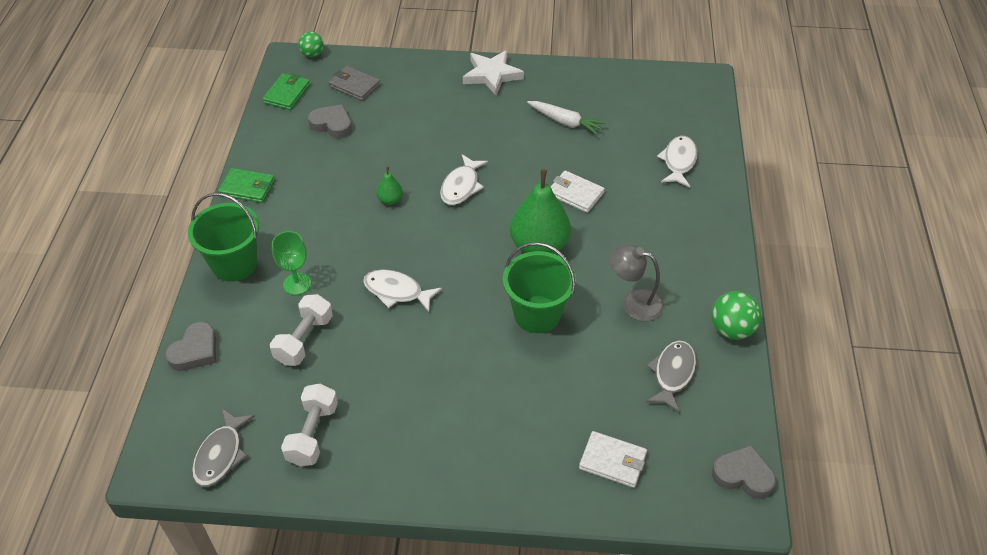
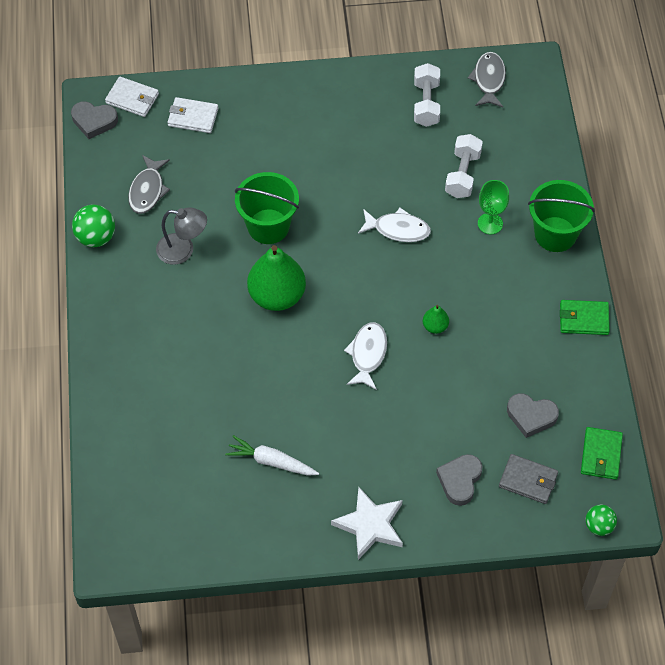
camera: 170 degrees right, 10 degrees up
grey heart [165,322,216,371] -> grey heart moved to [436,454,482,506]
white wallet [550,170,605,213] -> white wallet moved to [105,76,159,117]
white fish [657,136,697,187] -> none

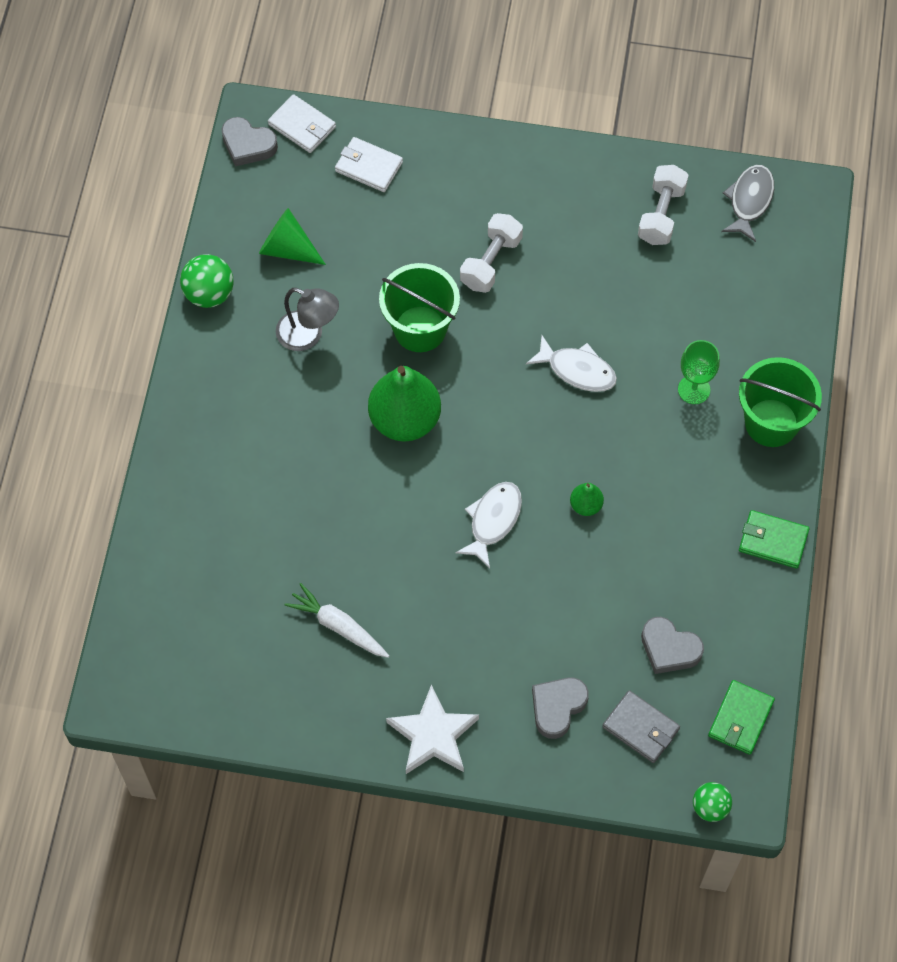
camera: 15 degrees right, 5 degrees up
grey fish [128,155,170,214] -> green cone [259,208,326,265]
white dumbbell [445,134,483,198] -> white dumbbell moved to [460,213,523,293]

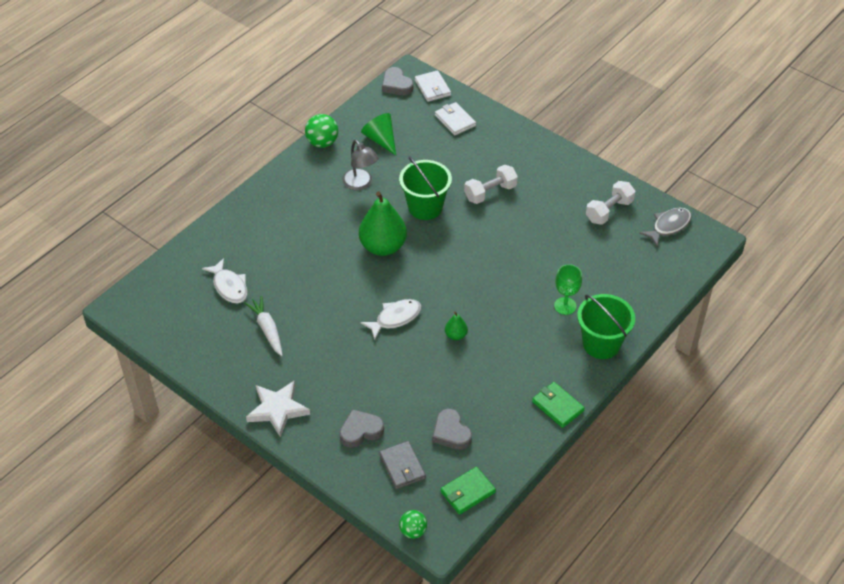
camera: 30 degrees right, 15 degrees down
white fish [526,336,617,392] -> white fish moved to [202,258,247,303]

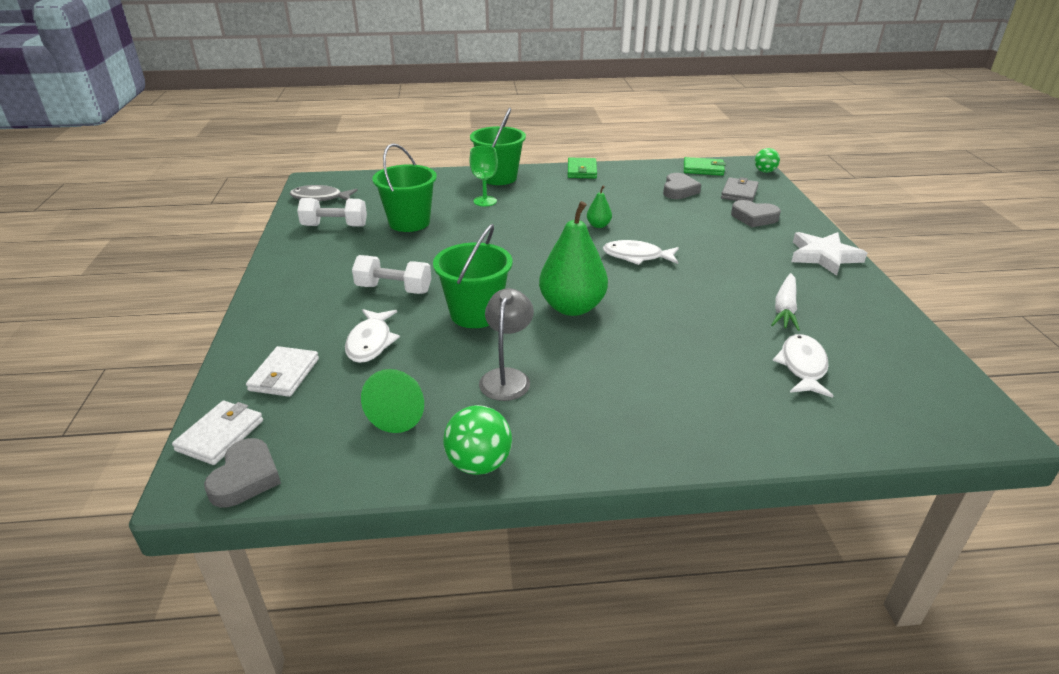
camera: 135 degrees left, 15 degrees down
none -> white fish [345,309,400,363]
none -> green bucket [372,143,437,232]

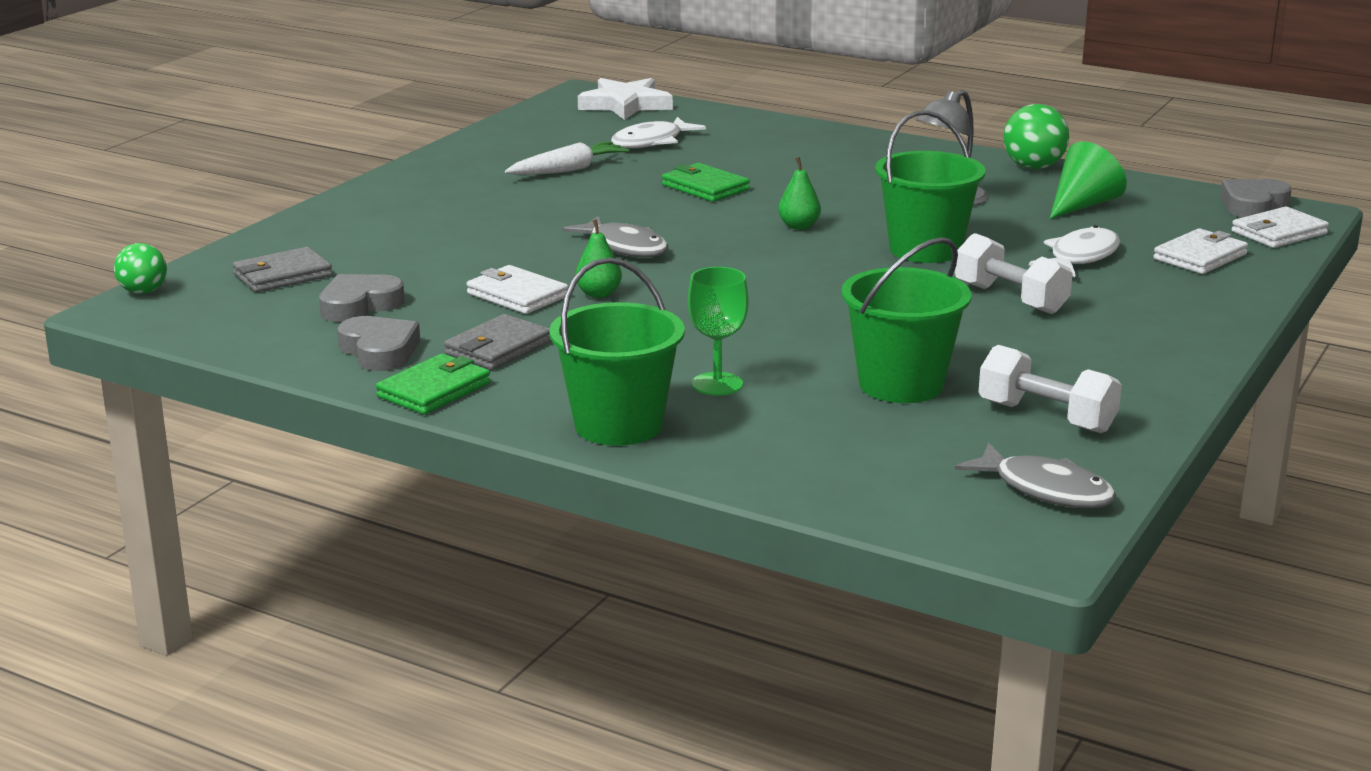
camera: 145 degrees left, 10 degrees down
green pear [539,201,608,316] -> green pear [778,157,821,230], size x0.45
white fish [603,240,679,265] -> grey fish [562,216,668,258]
green wallet [684,157,726,176] -> green wallet moved to [662,163,750,202]
grey heart [731,200,781,227] -> grey heart moved to [337,316,420,371]
white star [791,232,867,276] -> white star moved to [578,78,673,120]
none -> grey wallet [444,314,552,370]
none -> white wallet [467,265,568,314]

